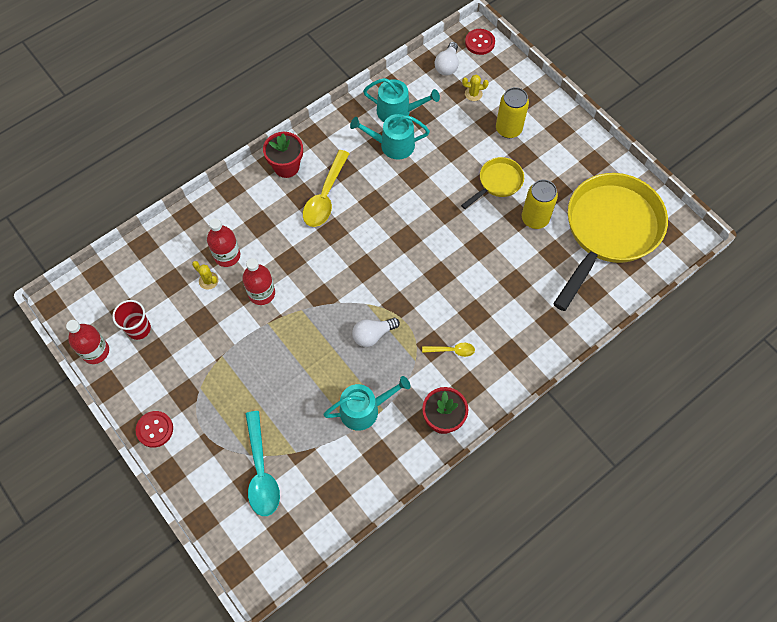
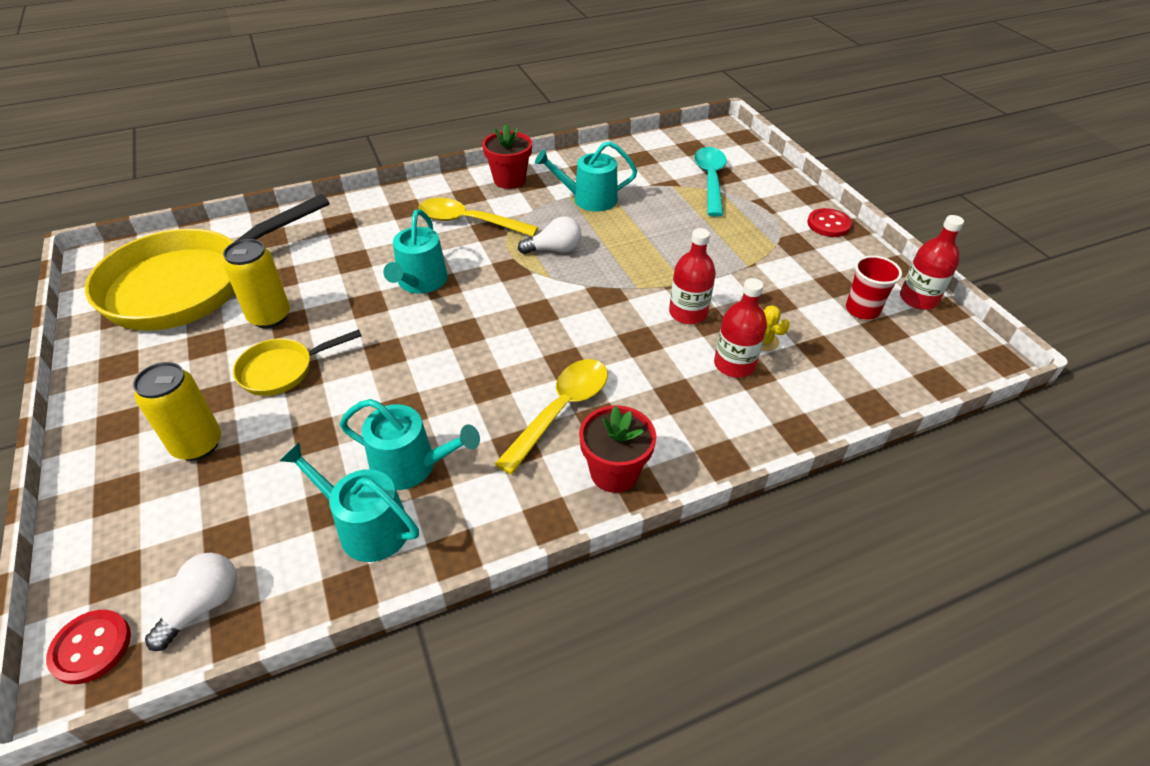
camera: 165 degrees left, 20 degrees down
yellow spoon [422,343,475,357] -> yellow spoon [418,198,538,237], size x1.95
yellow cactus [462,75,489,101] -> none
none -> turquoise watering can [383,209,448,294]

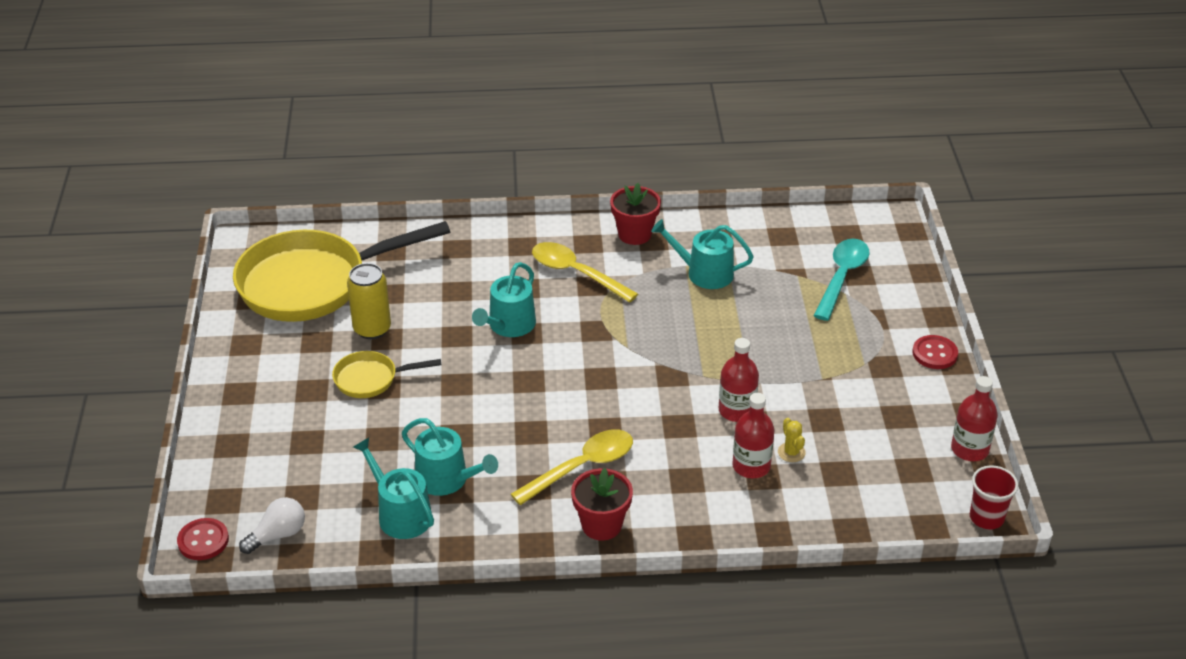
camera: 20 degrees right, 5 degrees down
yellow can [133,362,221,461] -> none
white light bulb [518,216,582,254] -> none
red cup [846,255,902,319] -> red cup moved to [970,465,1018,529]

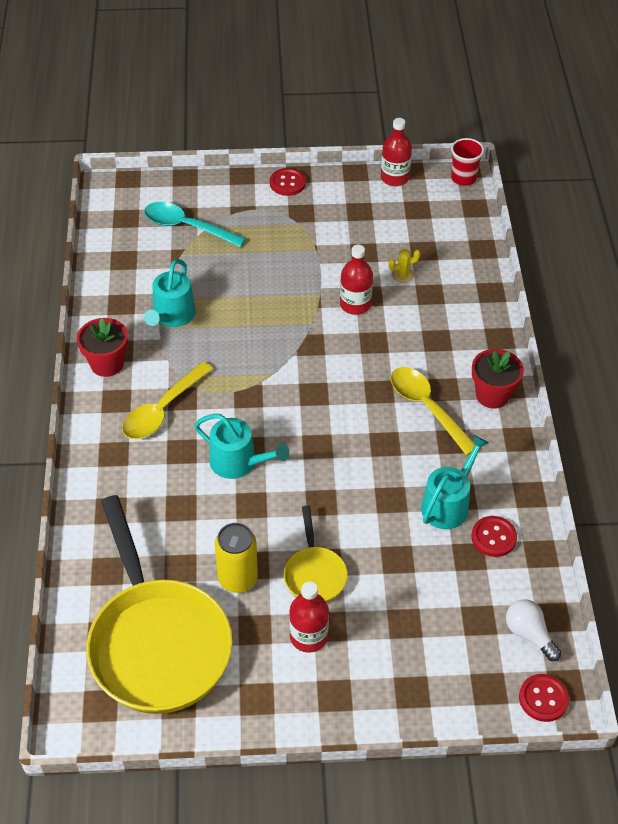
camera: 90 degrees left, 10 degrees up
turquoise watering can [353,438,434,539] -> red button [471,516,517,557]
red bottle [732,393,774,478] -> red bottle moved to [289,582,329,653]

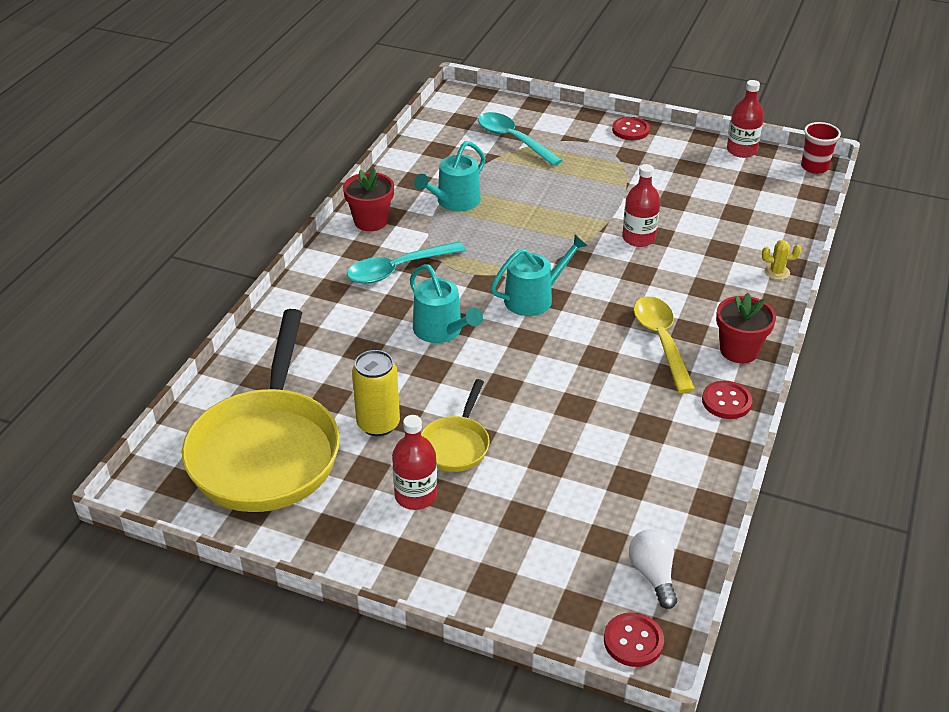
camera: 25 degrees right, 10 degrees down
yellow spoon [122,362,213,439] -> turquoise spoon [347,242,466,284]
yellow cactus [388,249,421,283] -> yellow cactus moved to [762,240,801,280]
turquoise watering can [421,435,489,529] -> turquoise watering can moved to [491,235,587,316]
red button [471,516,517,557] -> red button moved to [702,381,753,419]

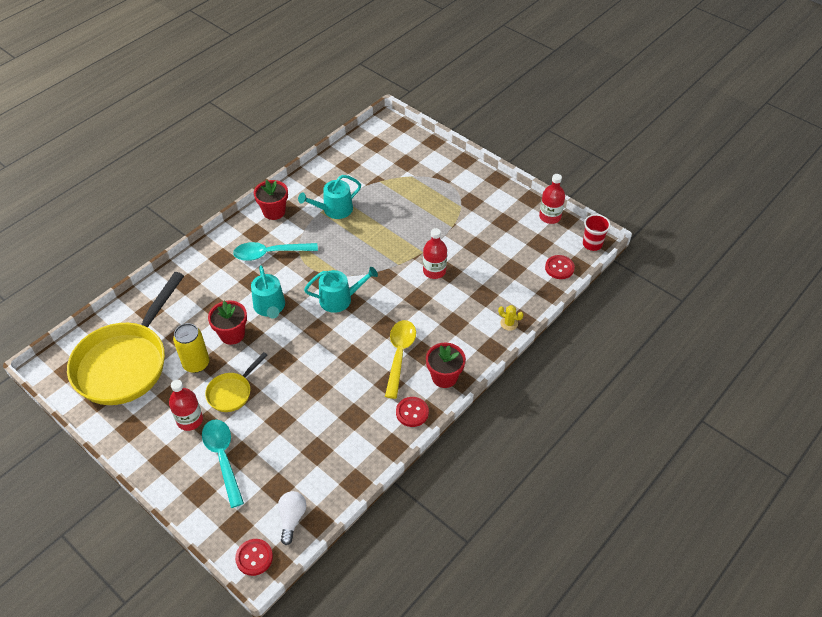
camera: 20 degrees right, 10 degrees up
turquoise spoon [478,112,563,166] -> turquoise spoon moved to [202,419,244,508]
red button [612,117,650,140] -> red button moved to [545,255,575,279]
none -> red flower pot [208,301,247,345]

